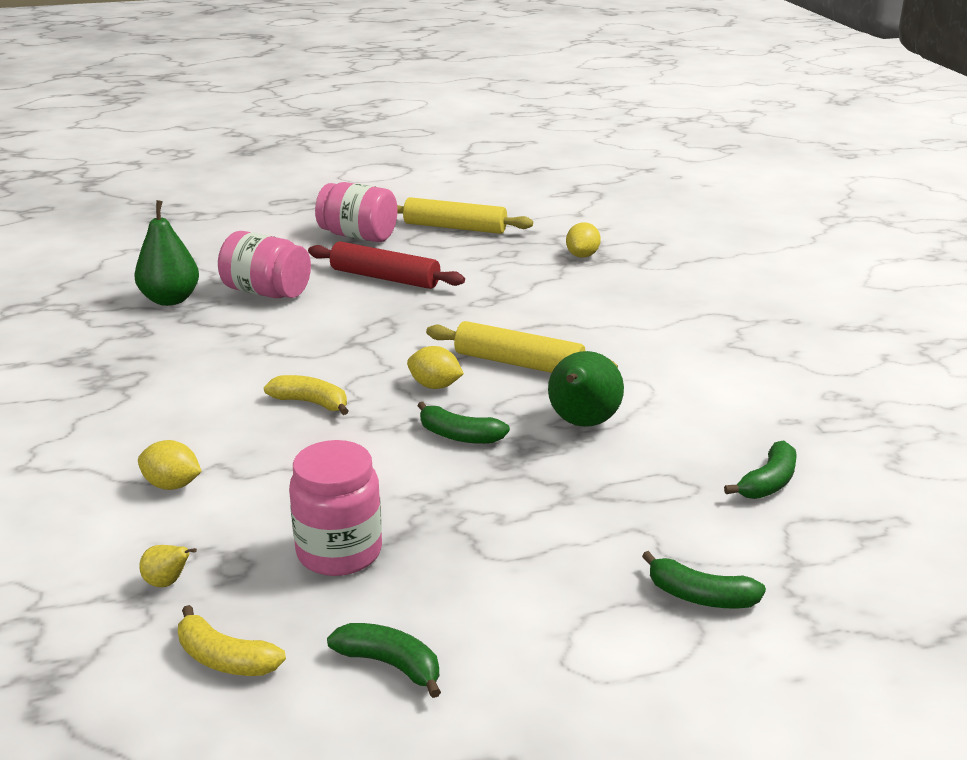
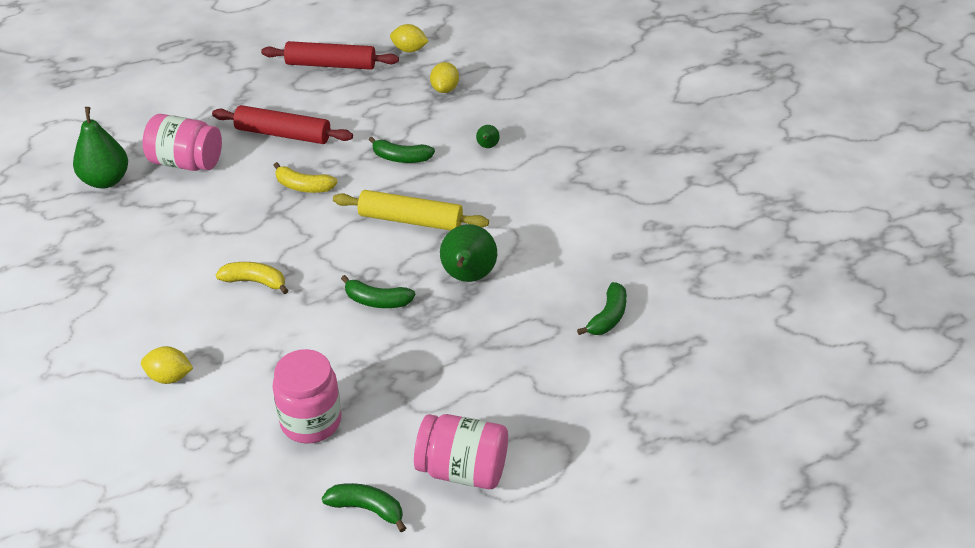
camera: 10 degrees left, 15 degrees up
yellow pear [139,545,197,587] -> none
yellow banana [178,605,286,676] -> yellow banana moved to [273,162,338,193]
pink jar [315,182,398,242] -> pink jar moved to [414,414,508,489]
yellow rolling pin [397,197,533,234] -> red rolling pin [261,41,399,70]
yellow lemon [407,346,464,389] -> yellow lemon moved to [390,24,429,53]
green banana [642,551,766,608] -> green banana moved to [369,137,435,163]
none -> green pear [476,125,500,148]

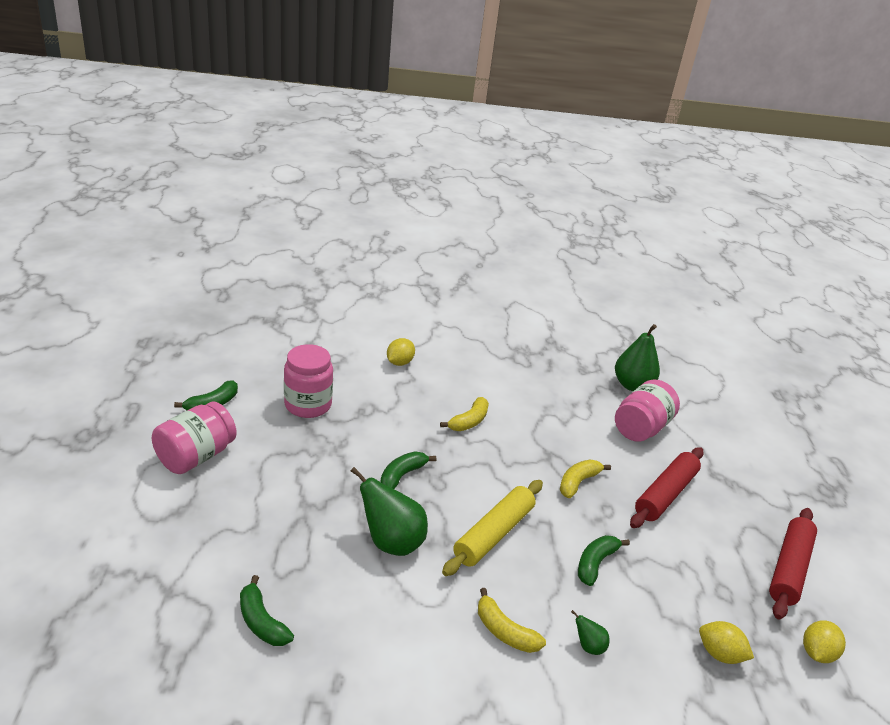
camera: 110 degrees right, 10 degrees down
none -> yellow banana [478,588,546,653]

